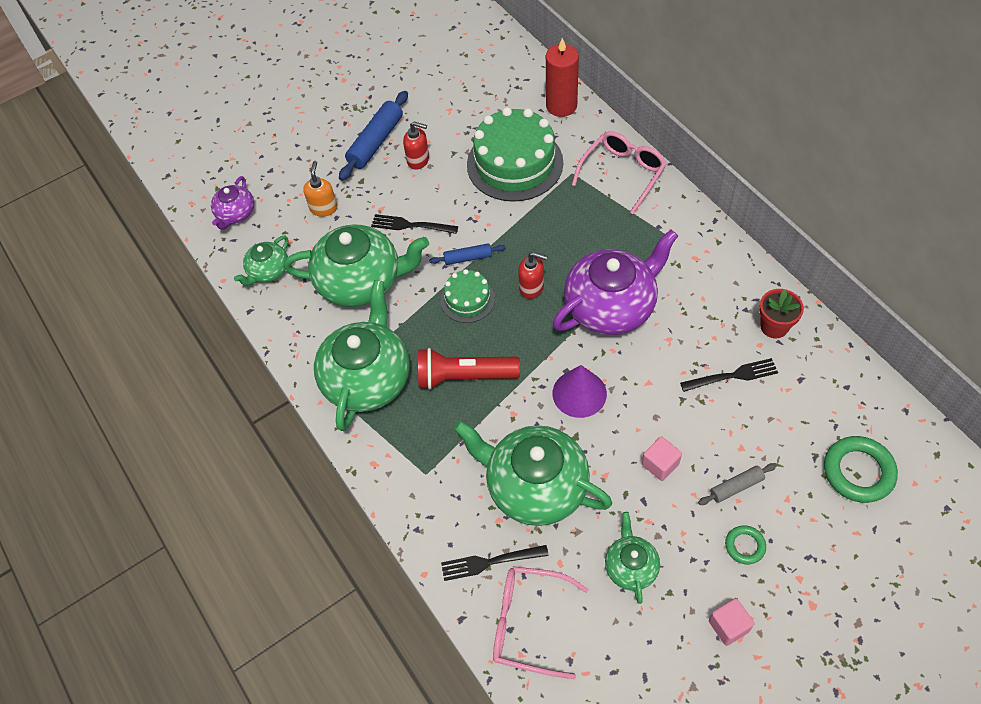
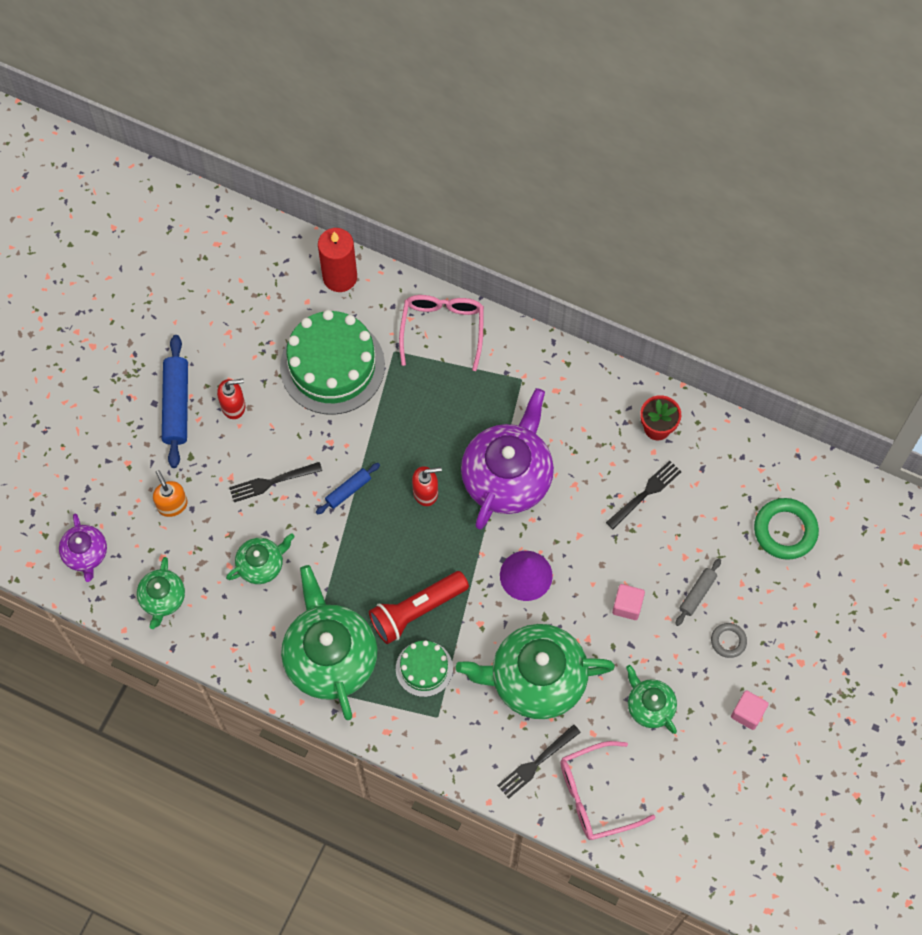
camera: 35 degrees left, 10 degrees up
green teapot [284,225,429,307] -> green teapot [226,533,294,584], size x0.51
green cake [441,269,495,323] -> green cake moved to [396,640,453,697]
green ring [725,525,766,564] -> grey ring [711,623,747,658]

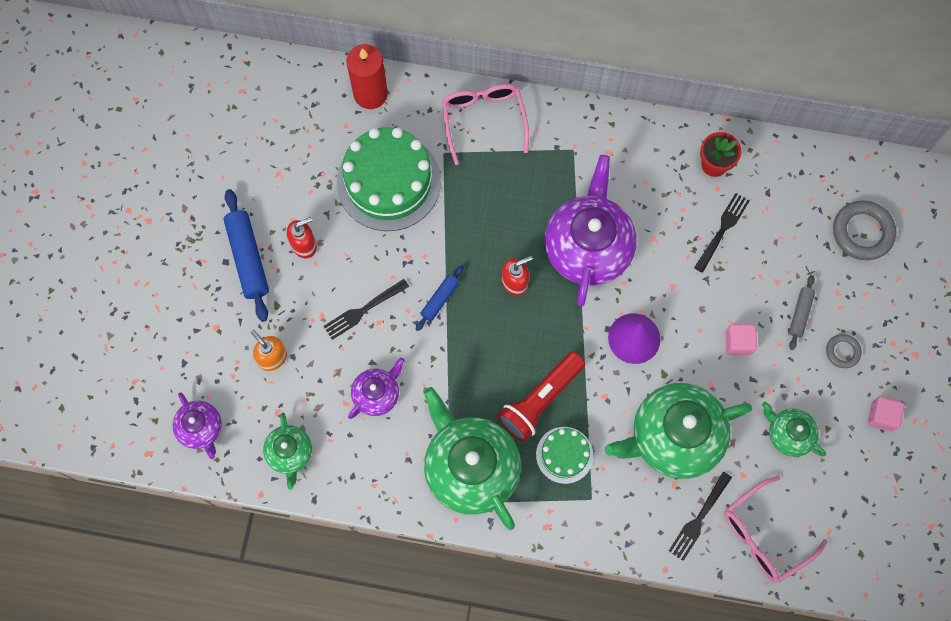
camera: 15 degrees left, 5 degrees up
green teapot [226,533,294,584] -> purple teapot [348,358,405,419]
green ring [754,498,819,560] -> grey ring [833,201,896,260]

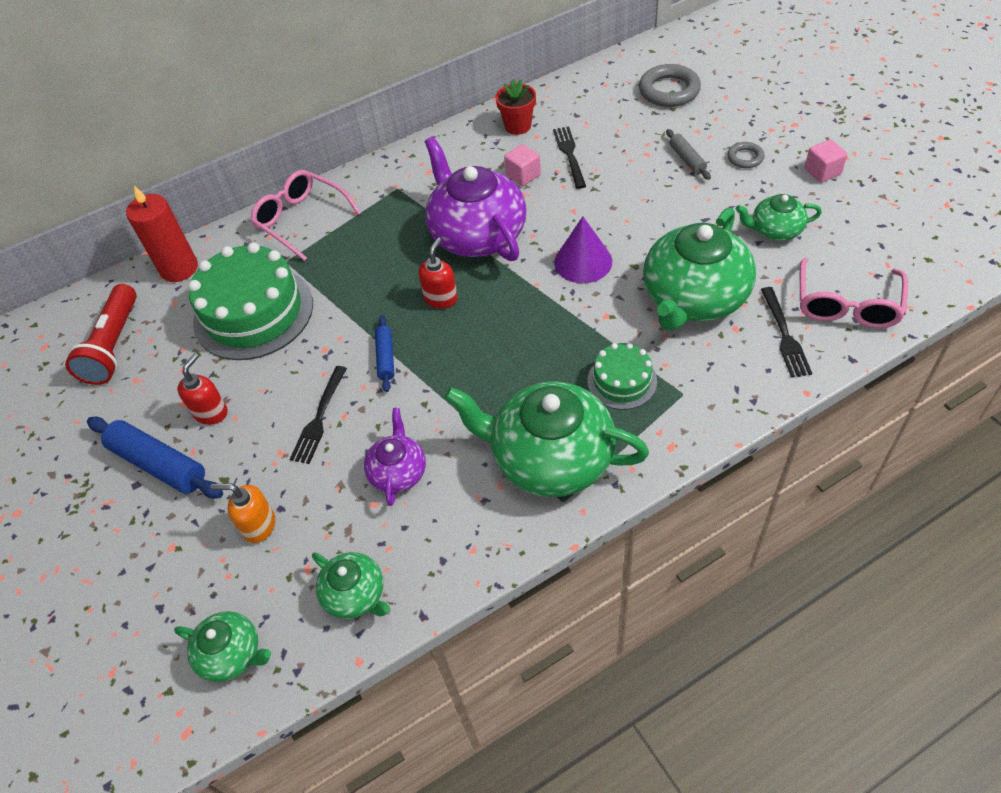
camera: 35 degrees left, 20 degrees down
purple teapot [172,392,222,459] -> green teapot [174,611,271,682]
red flashlight [498,351,585,442] -> red flashlight moved to [65,284,137,385]
pink cube [725,324,757,355] -> pink cube moved to [504,144,541,186]

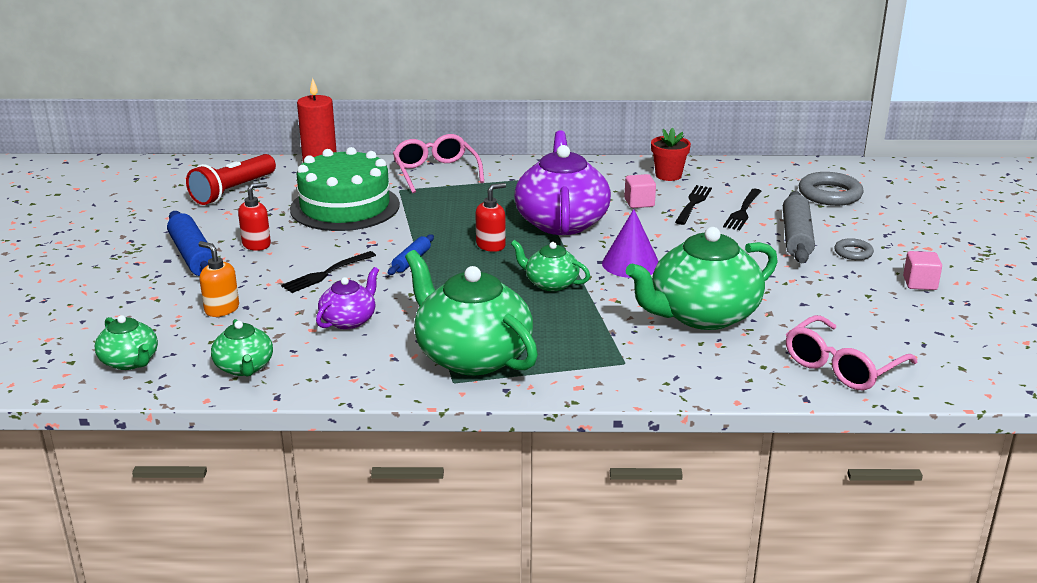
camera: 25 degrees right, 25 degrees down
green cake [588,343,657,410] -> none
grey rolling pin [666,129,711,180] -> grey rolling pin [783,191,815,263], size x1.79
green teapot [736,194,822,241] -> green teapot moved to [511,240,590,291]
black fork [761,287,812,378] -> black fork moved to [723,189,761,230]

